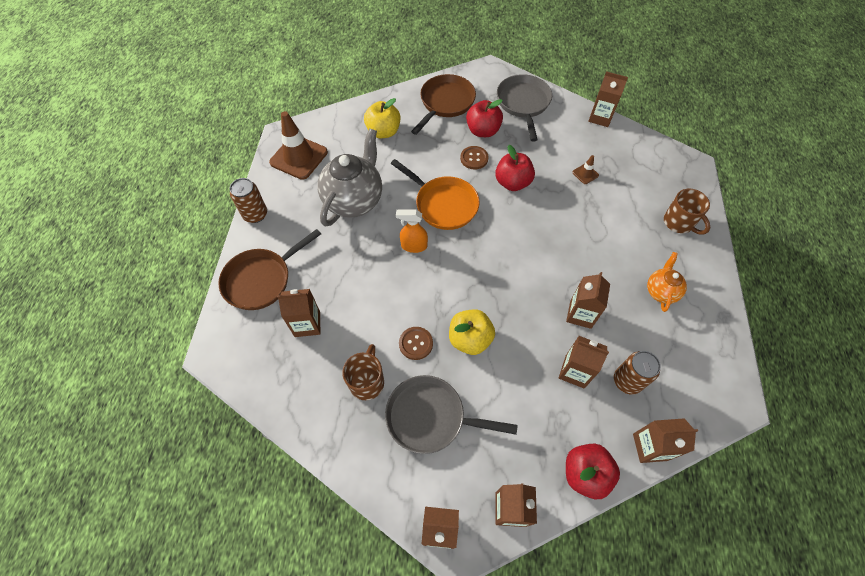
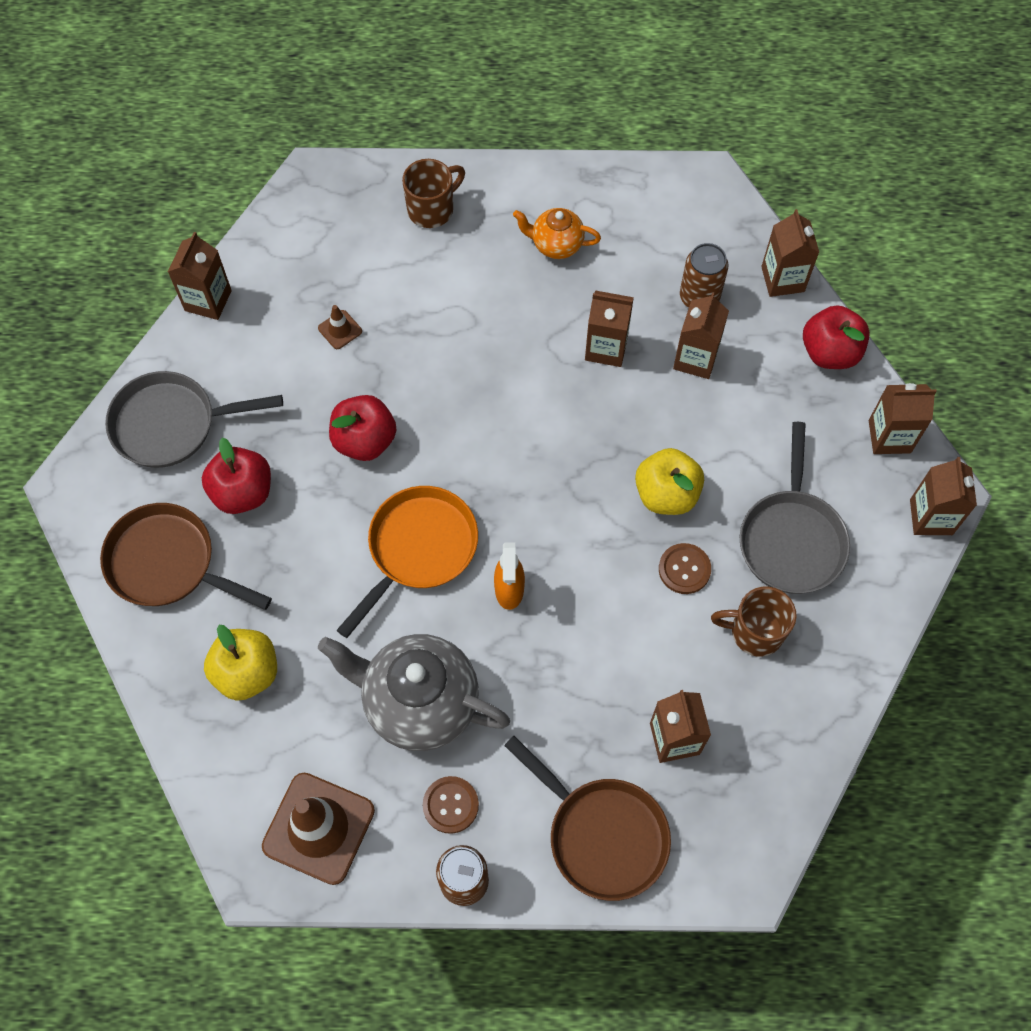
camera: 95 degrees left, 5 degrees up
brown button [460,146,489,170] -> brown button moved to [423,776,479,834]

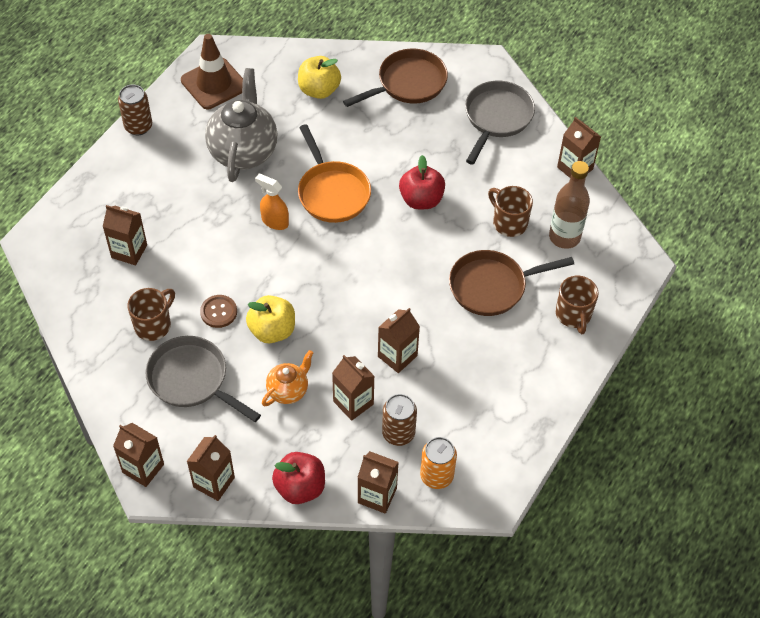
camera: 120 degrees right, 10 degrees down
red apple [202,438,271,514] -> none
brown traffic cone [318,305,362,349] -> brown mug [488,186,533,237]
grey teapot [318,634,510,751] -> grey teapot turned 45 degrees counterclockwise [205,68,277,182]
brown button [423,776,479,834] -> none
brown pan [504,736,671,901] -> brown pan moved to [449,250,574,316]
orange teapot [513,208,601,259] -> orange teapot moved to [262,350,313,406]
none -> orange can [420,437,457,489]
none -> brown bottle [549,161,590,249]

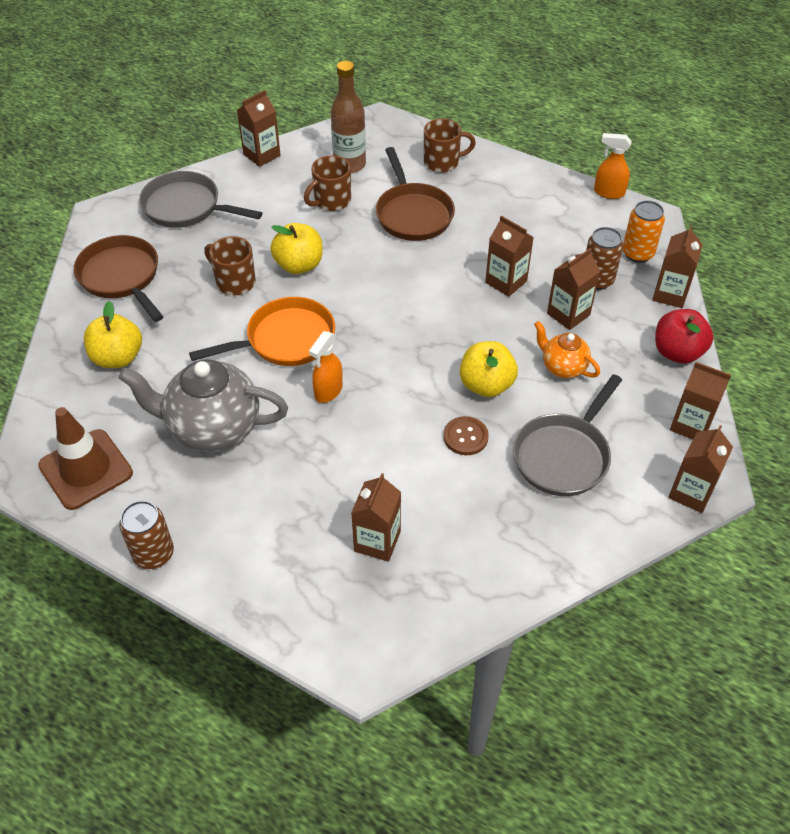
camera: 90 degrees left, 5 degrees down
brown mug [127,288,175,341] -> brown mug moved to [204,236,256,295]
red apple [399,155,445,209] -> yellow apple [270,223,322,274]
none -> orange spray bottle [594,133,632,199]

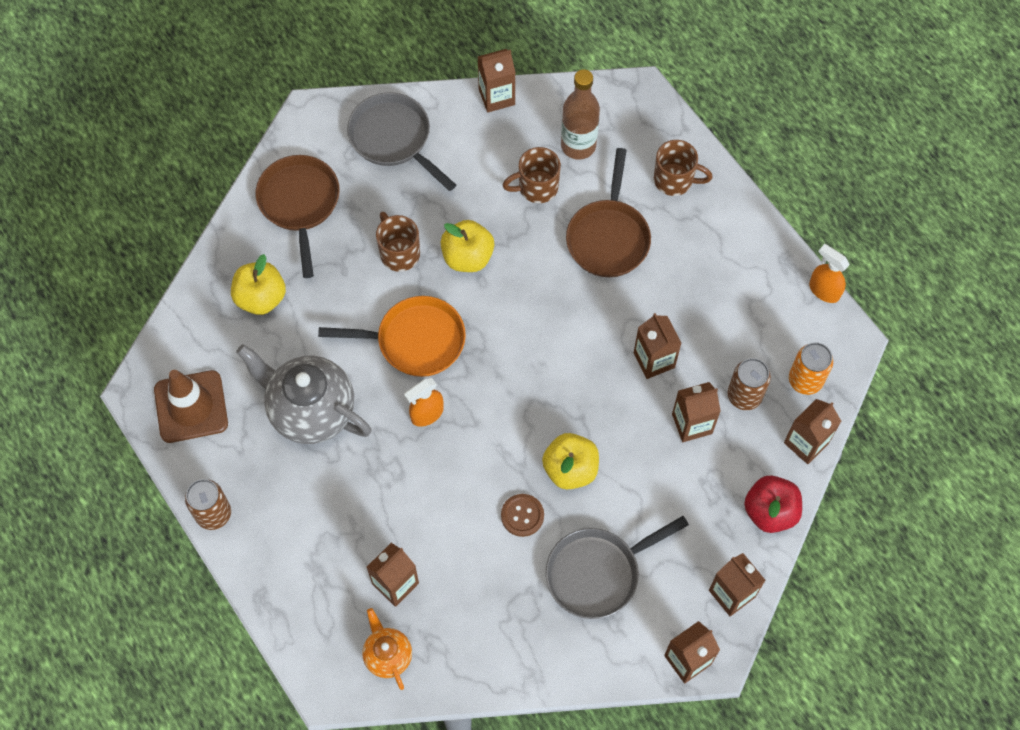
camera: 25 degrees right, 15 degrees up
orange teapot [534,321,600,378] -> orange teapot moved to [362,608,412,690]

